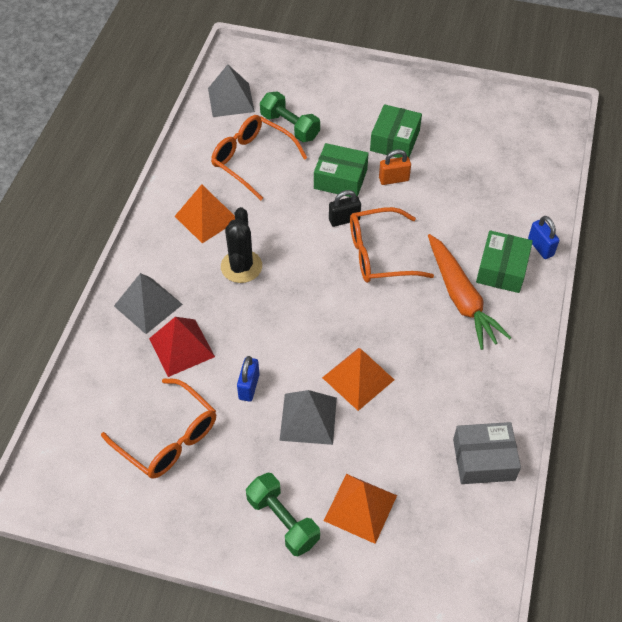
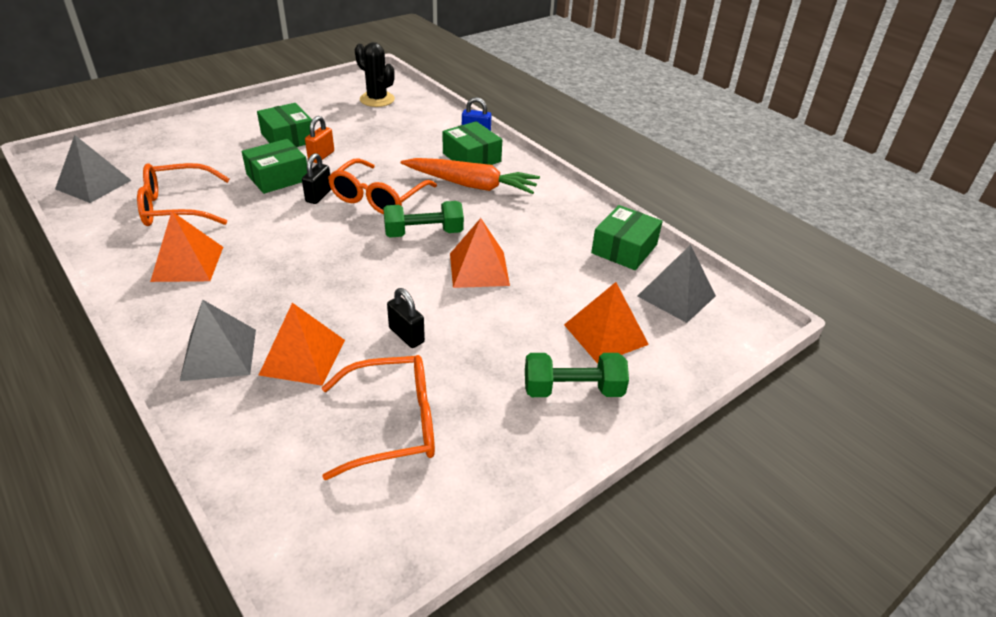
camera: 55 degrees left, 15 degrees down
red pyramid [149,317,215,377] -> orange pyramid [259,303,345,386]
black cactus [221,207,262,283] -> black cactus moved to [355,42,395,107]
blue padlock [237,356,259,402] -> black padlock [387,288,425,348]
green dumbbell [260,91,320,142] -> green dumbbell moved to [383,201,464,238]
grey pyramid [279,390,337,445] -> grey pyramid moved to [637,245,716,323]
grey box [453,422,521,484] -> green box [591,205,663,270]

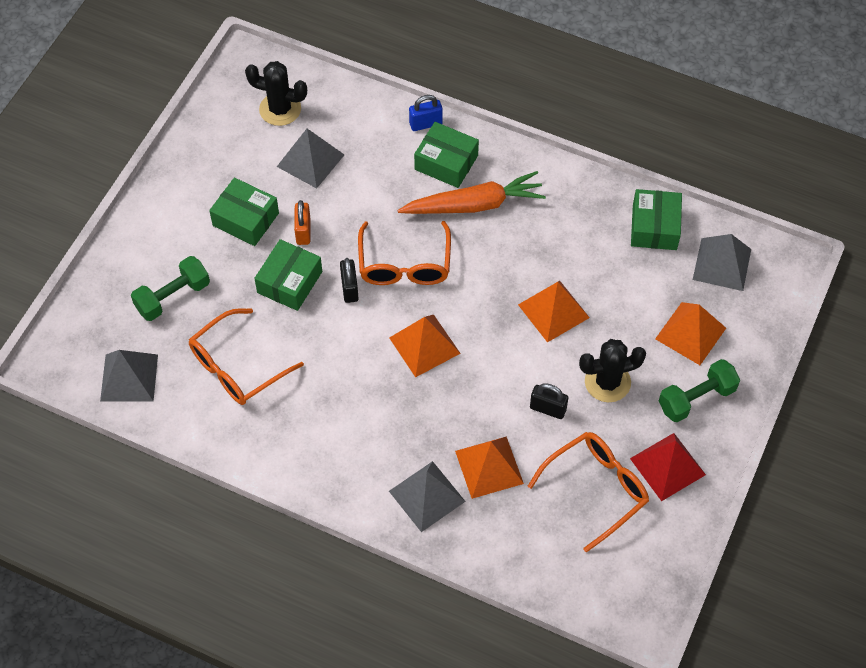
camera: 25 degrees left, 20 degrees up
orange pyramid [150,211,223,282] -> orange pyramid moved to [389,315,461,377]
green dumbbell [383,201,464,238] -> green dumbbell moved to [131,256,210,321]
none -> grey pyramid [277,129,344,189]
none -> black cactus [579,339,646,402]
none -> red pyramid [630,433,706,501]

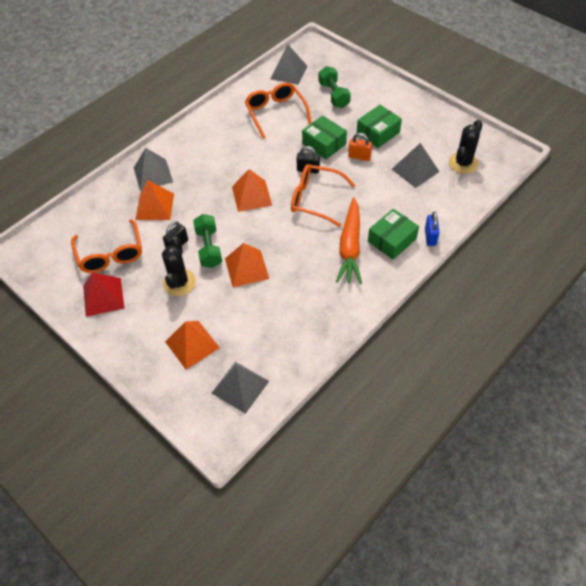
camera: 110 degrees right, 5 degrees down
green box [631,189,682,250] -> none
green dumbbell [659,359,740,422] -> green dumbbell moved to [193,214,222,268]

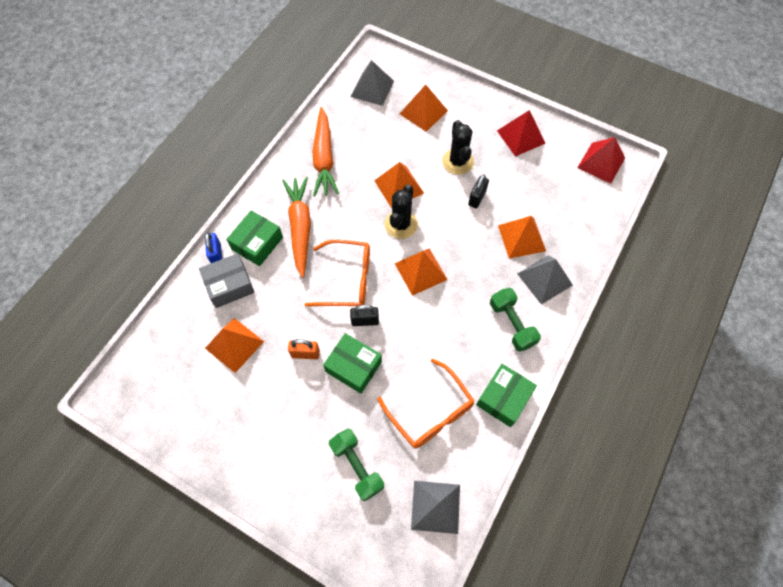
camera: 165 degrees right, 10 degrees up
orange glasses [71,219,142,273] -> none
green dumbbell [193,214,222,268] -> green dumbbell moved to [490,288,541,352]
green box [357,105,402,148] -> green box moved to [476,364,537,427]
grey pyramid [392,143,439,188] -> orange pyramid [205,318,264,373]
black cactus [449,120,482,174] -> black cactus moved to [384,184,418,239]
none -> grey box [199,253,255,308]
none -> orange carrot [312,107,339,197]
none -> red pyramid [577,137,625,184]

